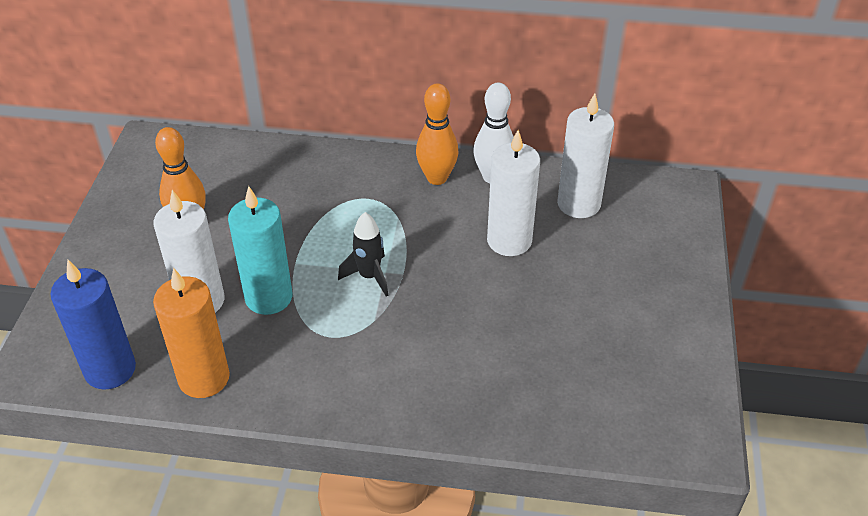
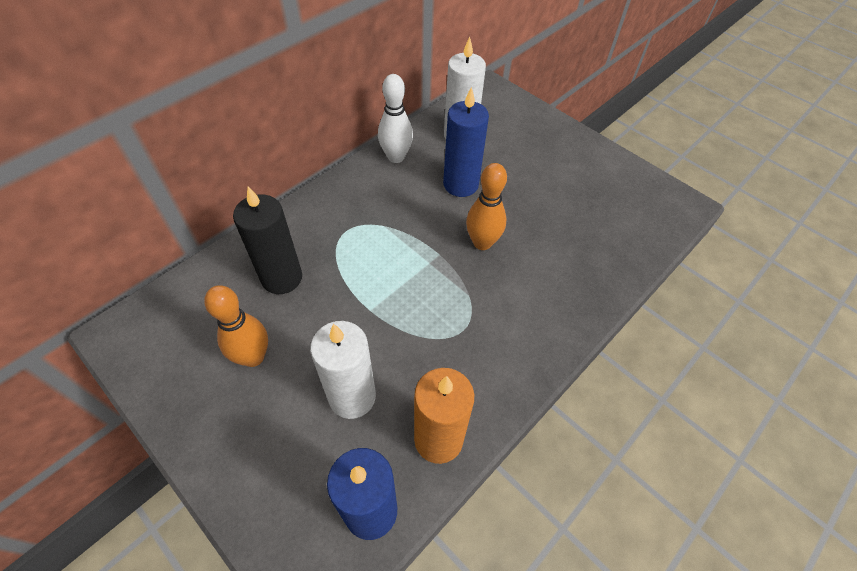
camera: 55 degrees left, 10 degrees up
turquoise candle [228,186,292,315] -> none
black rocket [338,212,388,297] -> none
orange bowling pin [416,83,459,185] -> orange bowling pin moved to [466,163,507,250]
white candle [487,130,540,256] -> blue candle [443,87,489,197]
none -> black candle [233,186,302,294]

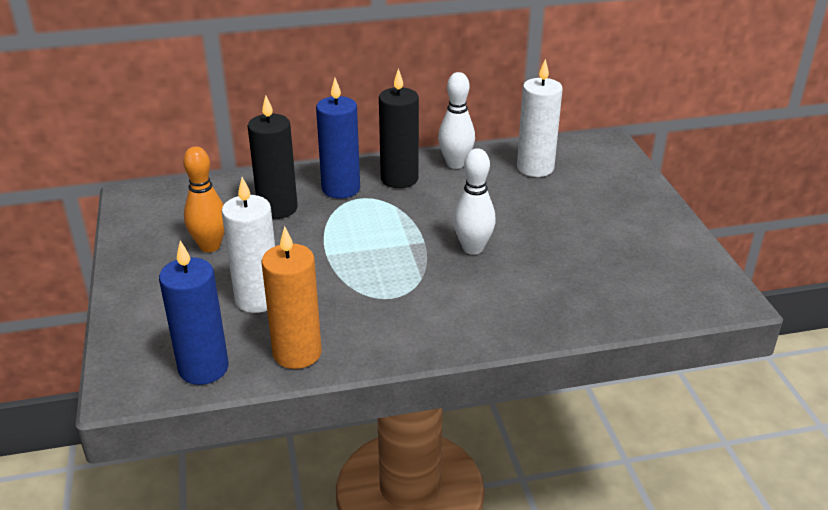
camera: 35 degrees right, 20 degrees down
blue candle [443,87,489,197] -> blue candle moved to [316,78,360,199]
orange bowling pin [466,163,507,250] -> white bowling pin [453,148,496,255]
none -> black candle [379,68,419,188]

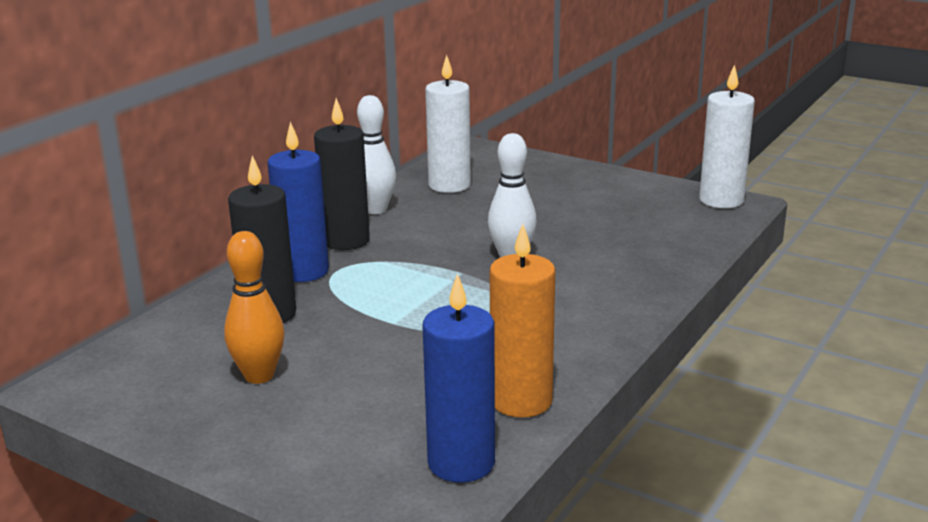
camera: 45 degrees left, 10 degrees down
white candle [221,177,275,313] -> white candle moved to [699,64,755,208]

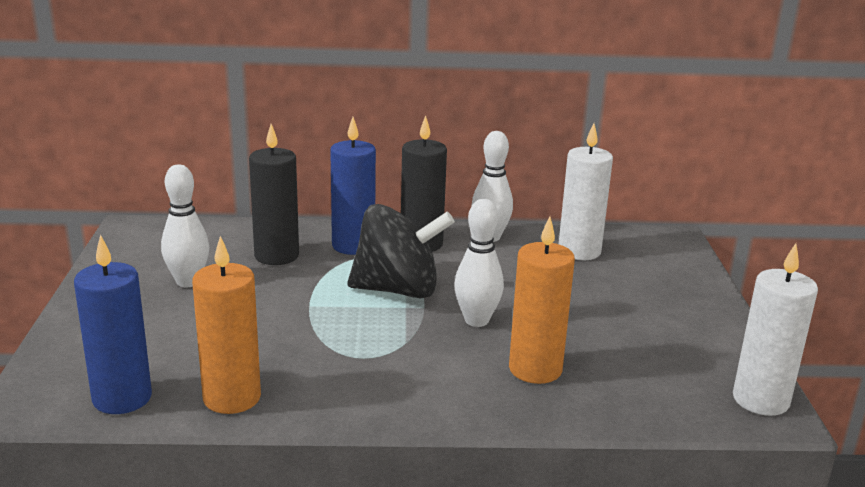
camera: 55 degrees right, 0 degrees up
orange bowling pin [224,231,284,384] -> white bowling pin [161,165,209,287]
none -> black spinning top [347,204,455,298]
none -> orange candle [509,217,575,384]

